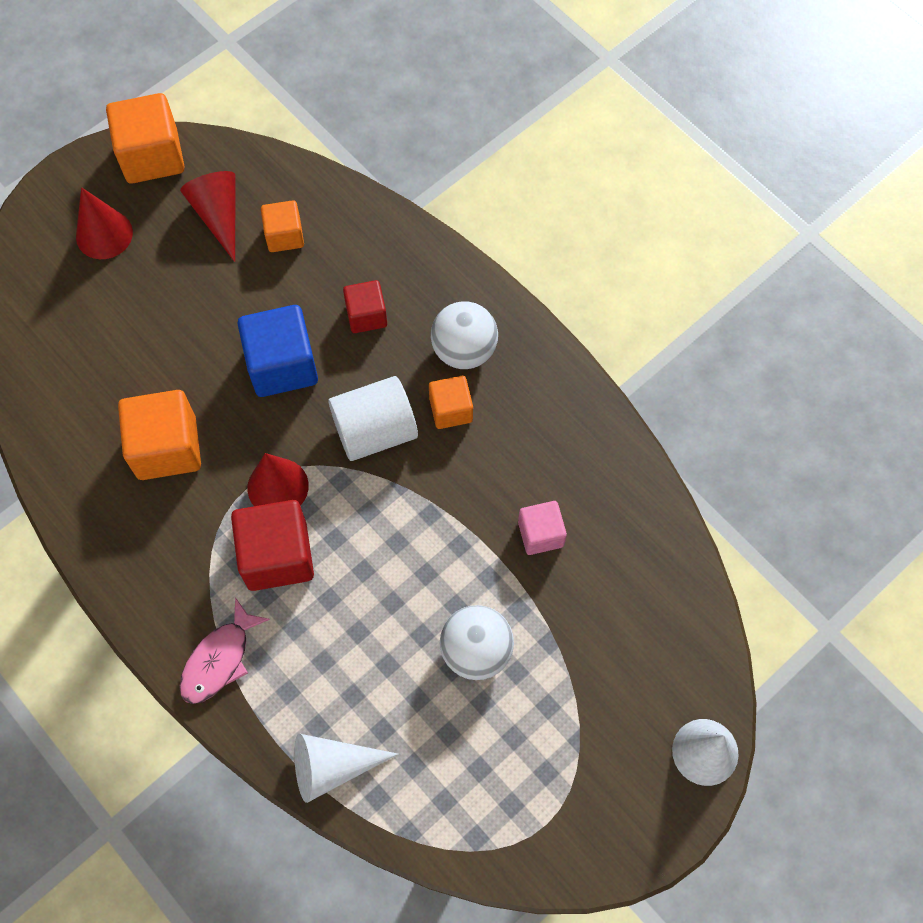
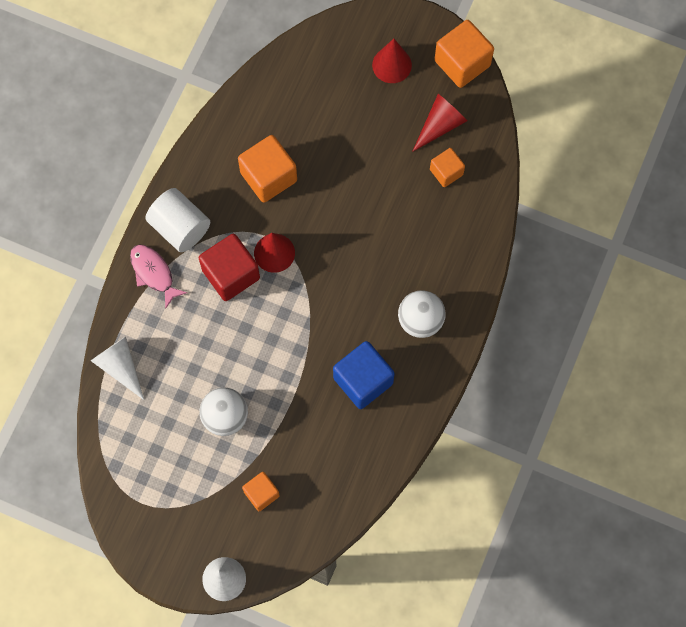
camera: 65 degrees right, 5 degrees up
pink fish [179,597,270,704] -> pink fish turned 45 degrees clockwise [130,245,187,309]
blue cube [238,305,318,397] -> blue cube moved to [333,341,395,409]
white cylinder [328,376,418,461] -> white cylinder moved to [145,188,210,252]
red cube [343,280,387,333] -> none
orange cube [429,376,473,429] -> orange cube moved to [242,472,280,511]
pink cube [518,501,567,555] -> none

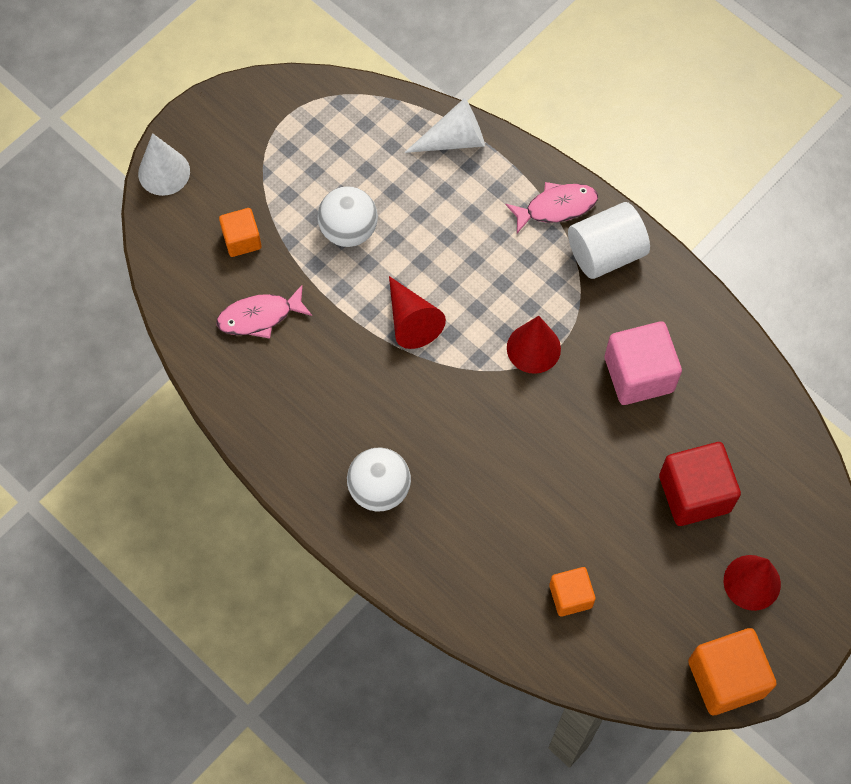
camera: 110 degrees right, 5 degrees down
red cube [199,234,260,301] -> red cube moved to [659,442,741,526]
orange cube [238,135,297,203] -> pink cube [605,321,682,405]
blue cube [333,341,395,409] -> none
red cone [412,94,468,152] -> red cone moved to [389,276,446,349]
none -> pink fish [217,284,312,339]

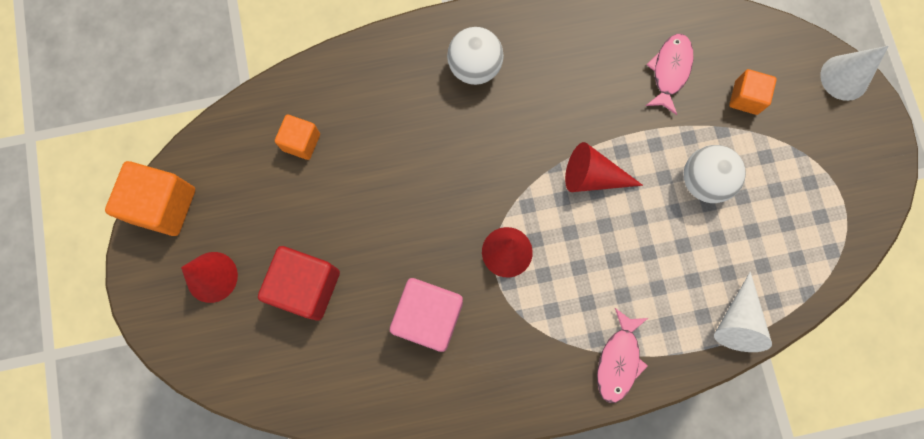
camera: 125 degrees right, 10 degrees up
white cylinder [568,202,650,279] -> none

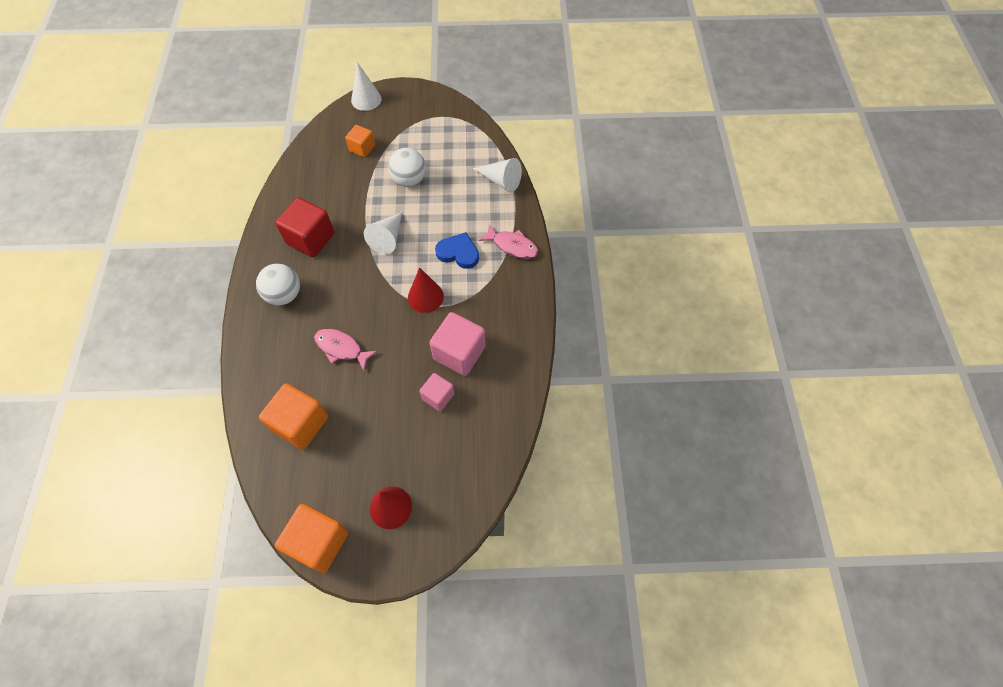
camera: 80 degrees left, 15 degrees down
red cube [258,246,340,321] -> red cube moved to [275,198,334,257]
orange cube [275,114,320,160] -> orange cube [259,383,328,450], size x1.70
red cone [565,142,643,192] -> white cone [364,212,402,254]
pink fish [646,34,693,115] -> pink fish moved to [314,329,378,371]
none -> pink cube [419,373,454,411]
none -> blue heart [435,232,479,269]

